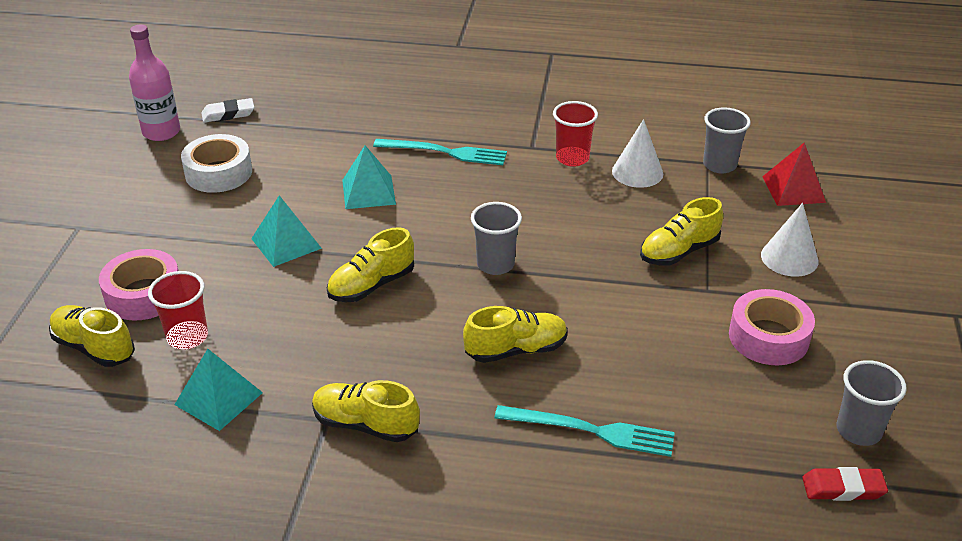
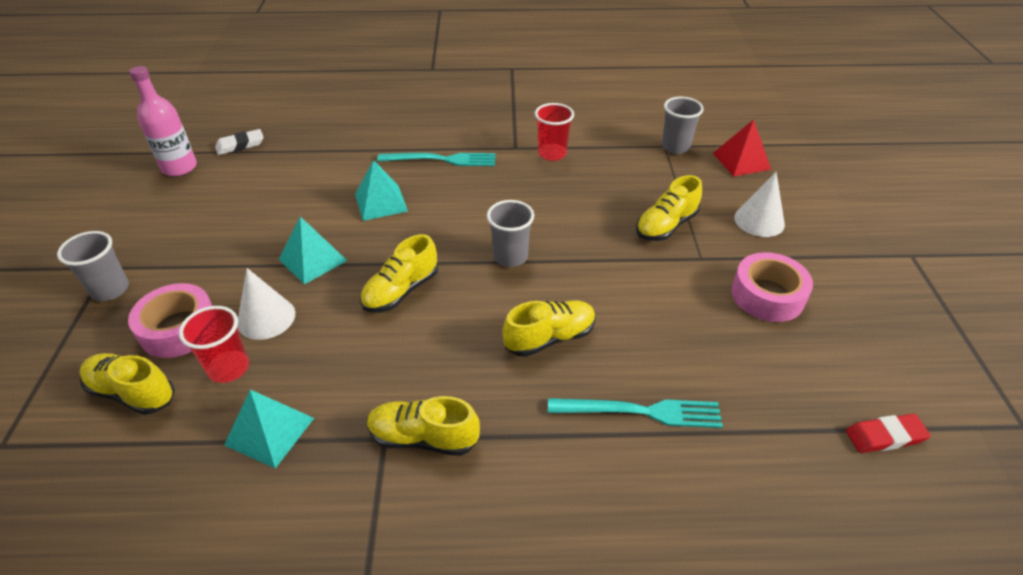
camera: 10 degrees left, 5 degrees up
white tape [181,134,252,193] -> none
white cone [612,119,663,188] -> white cone moved to [238,268,295,340]
grey cup [837,360,907,446] -> grey cup moved to [57,231,129,301]

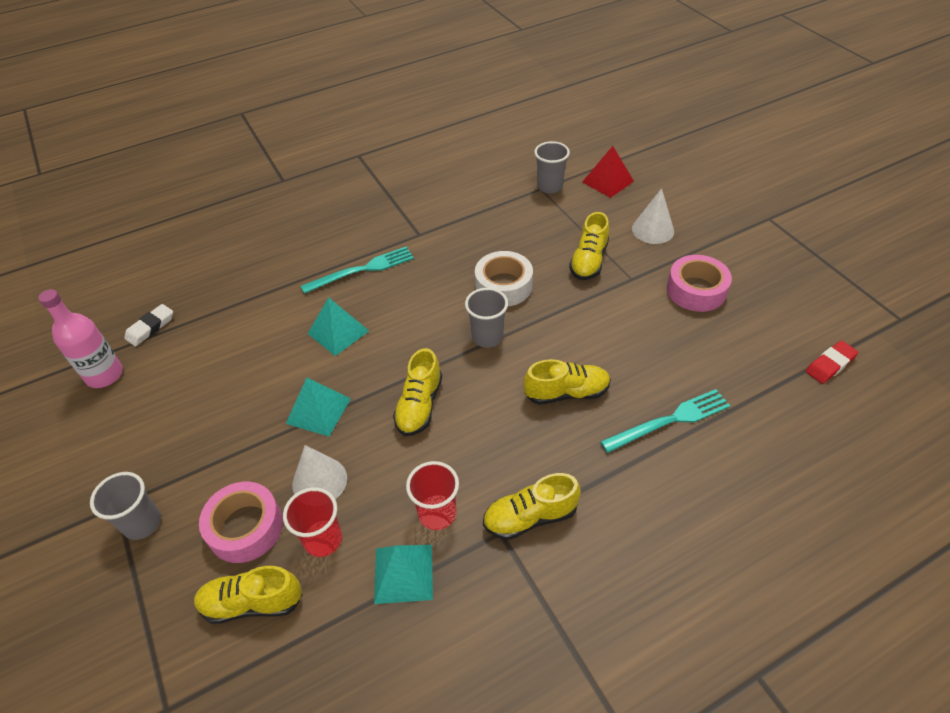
camera: 25 degrees left, 5 degrees up
yellow shoe [502,300,596,357] -> yellow shoe turned 45 degrees clockwise [524,359,611,405]
red cup [535,103,574,161] -> red cup moved to [406,461,459,530]
none -> white tape [475,251,533,306]

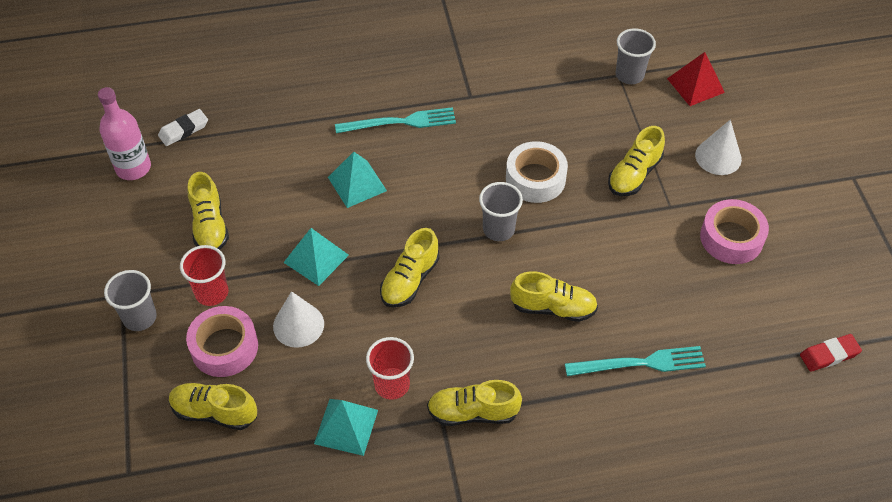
camera: 15 degrees right, 5 degrees up
red cup [283,487,342,557] -> red cup moved to [180,245,228,306]
none -> yellow shoe [187,172,229,250]

